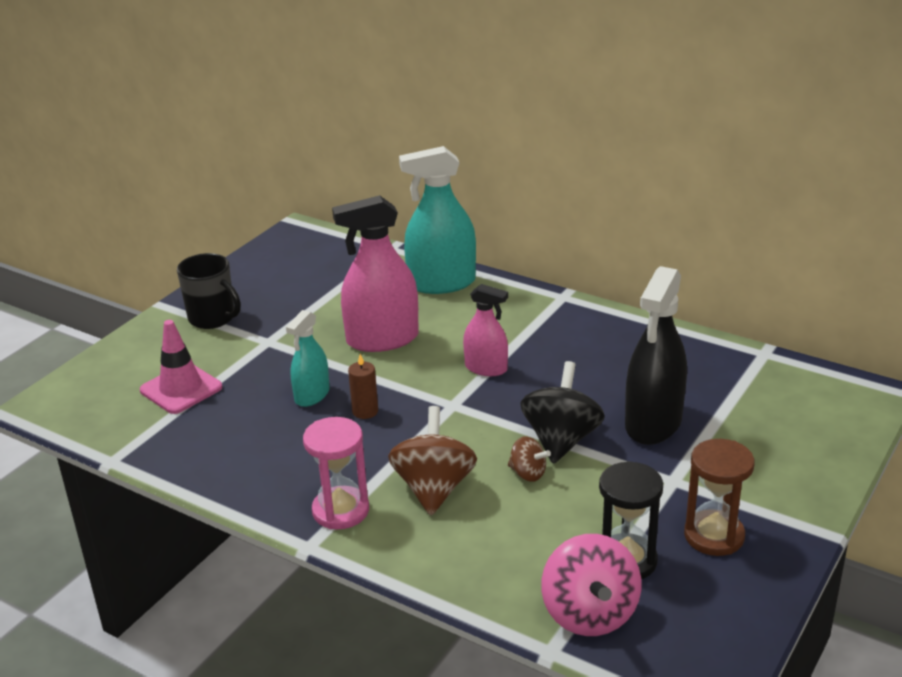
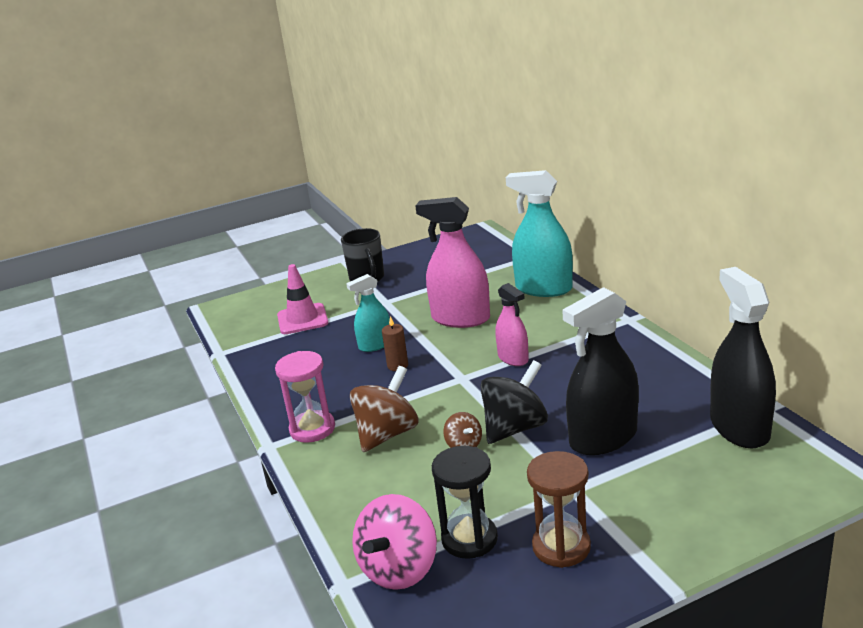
camera: 35 degrees right, 5 degrees down
none -> black spray bottle [710,267,776,449]

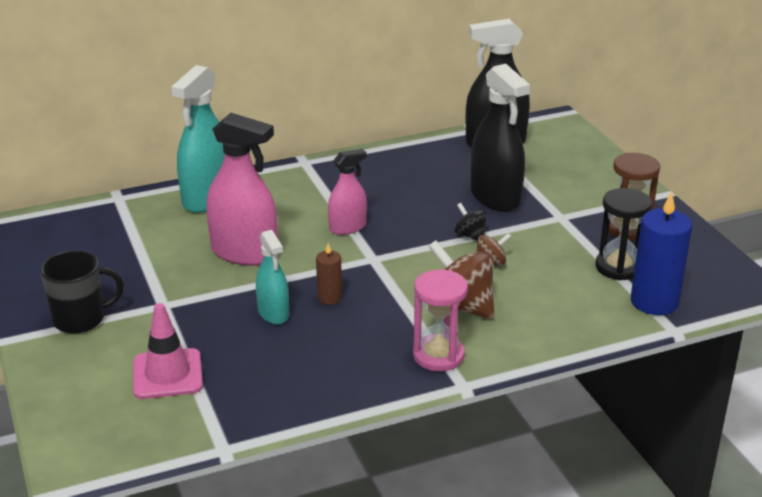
camera: 90 degrees left, 5 degrees up
pink spinning top [352,494,437,590] -> blue candle [631,192,692,315]
pink spray bottle [415,197,490,328] -> pink spray bottle turned 90 degrees counterclockwise [206,113,278,266]
black spinning top [480,360,548,444] -> black spinning top [454,203,487,241], size x0.53

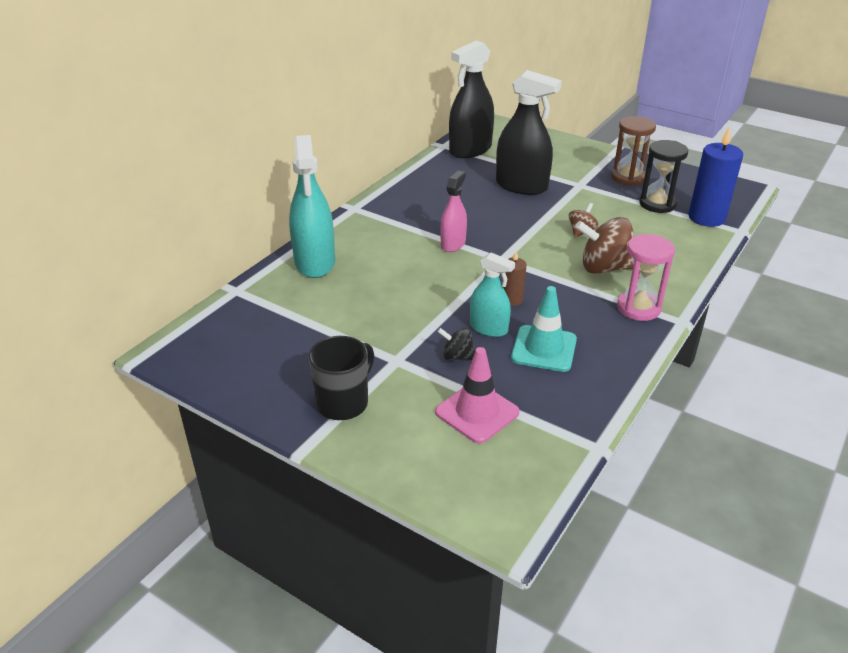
camera: 35 degrees left, 5 degrees up
pink spray bottle [206,113,278,266] -> none
black spinning top [454,203,487,241] -> black spinning top moved to [438,328,475,360]
none -> turquoise traffic cone [511,286,577,372]

